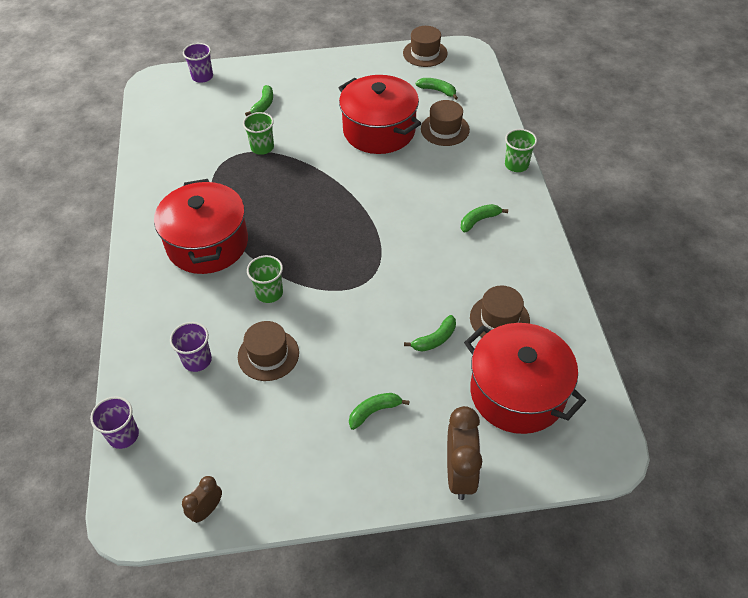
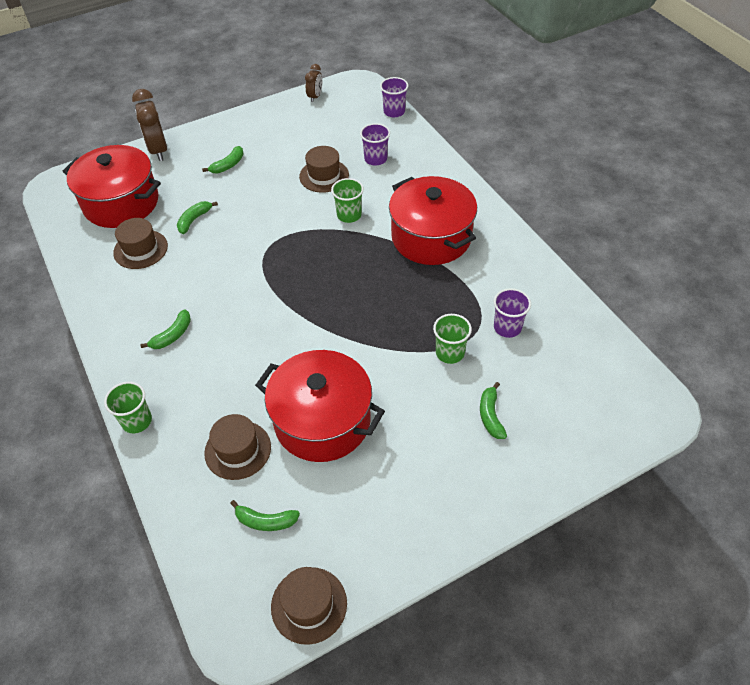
camera: 160 degrees right, 0 degrees up
purple cup [183,43,213,83] -> purple cup moved to [494,288,531,338]

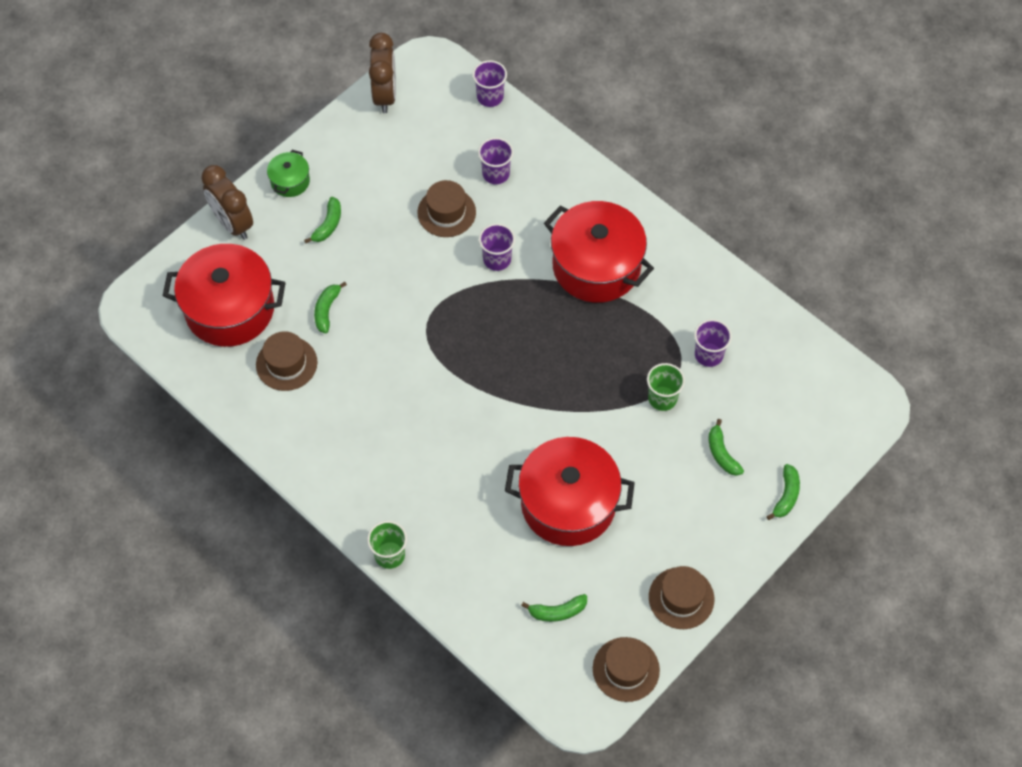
camera: 20 degrees left, 10 degrees up
green banana [140,309,191,349] -> green banana moved to [766,464,800,520]
brown hat [204,414,271,480] -> brown hat moved to [649,566,714,629]
brown clock [305,64,322,102] -> brown clock [369,33,396,113], size x1.79
green cup [331,178,364,223] -> purple cup [479,223,515,271]
none -> green pot [267,150,310,197]

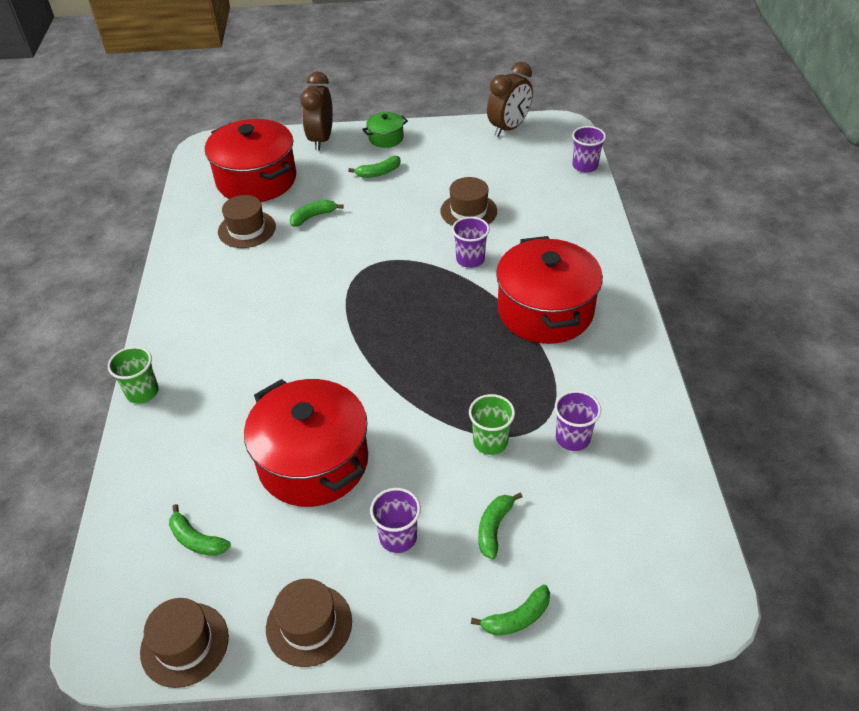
camera: 45 degrees right, 15 degrees down
purple cup [478,138,514,184] -> purple cup moved to [370,488,421,553]

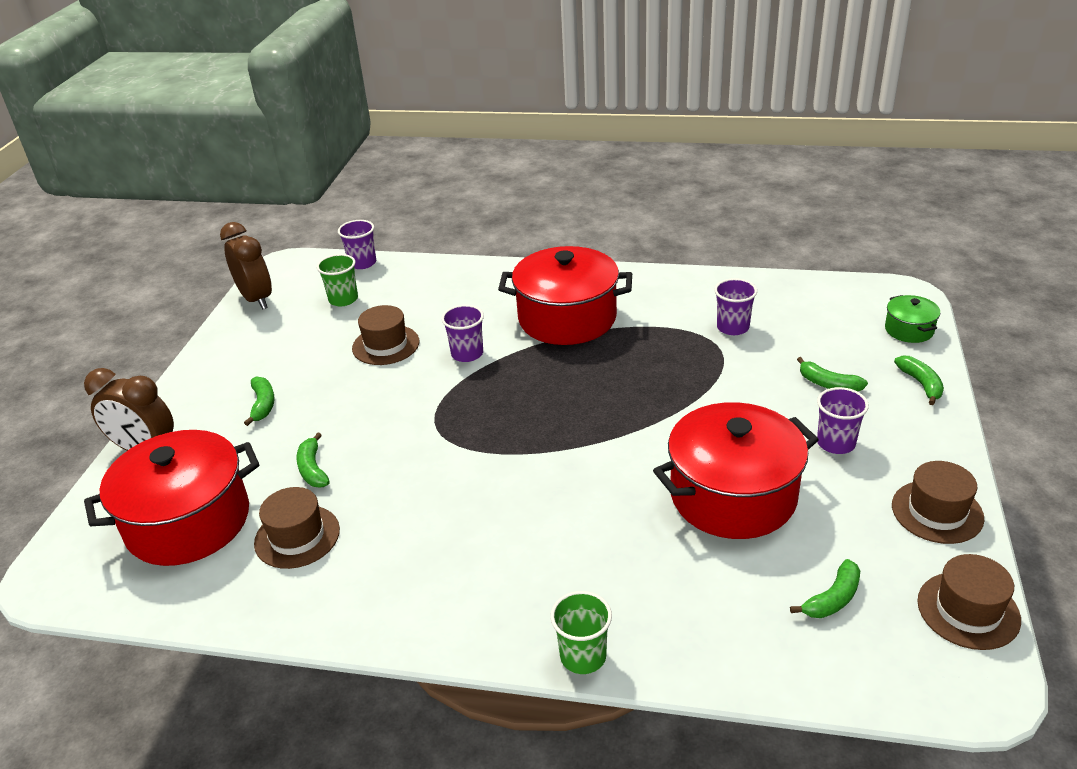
camera: 75 degrees left, 10 degrees down
green pot [362,112,408,148] -> green pot moved to [885,295,940,343]
green cup [469,394,515,455] -> green cup moved to [317,254,358,306]

